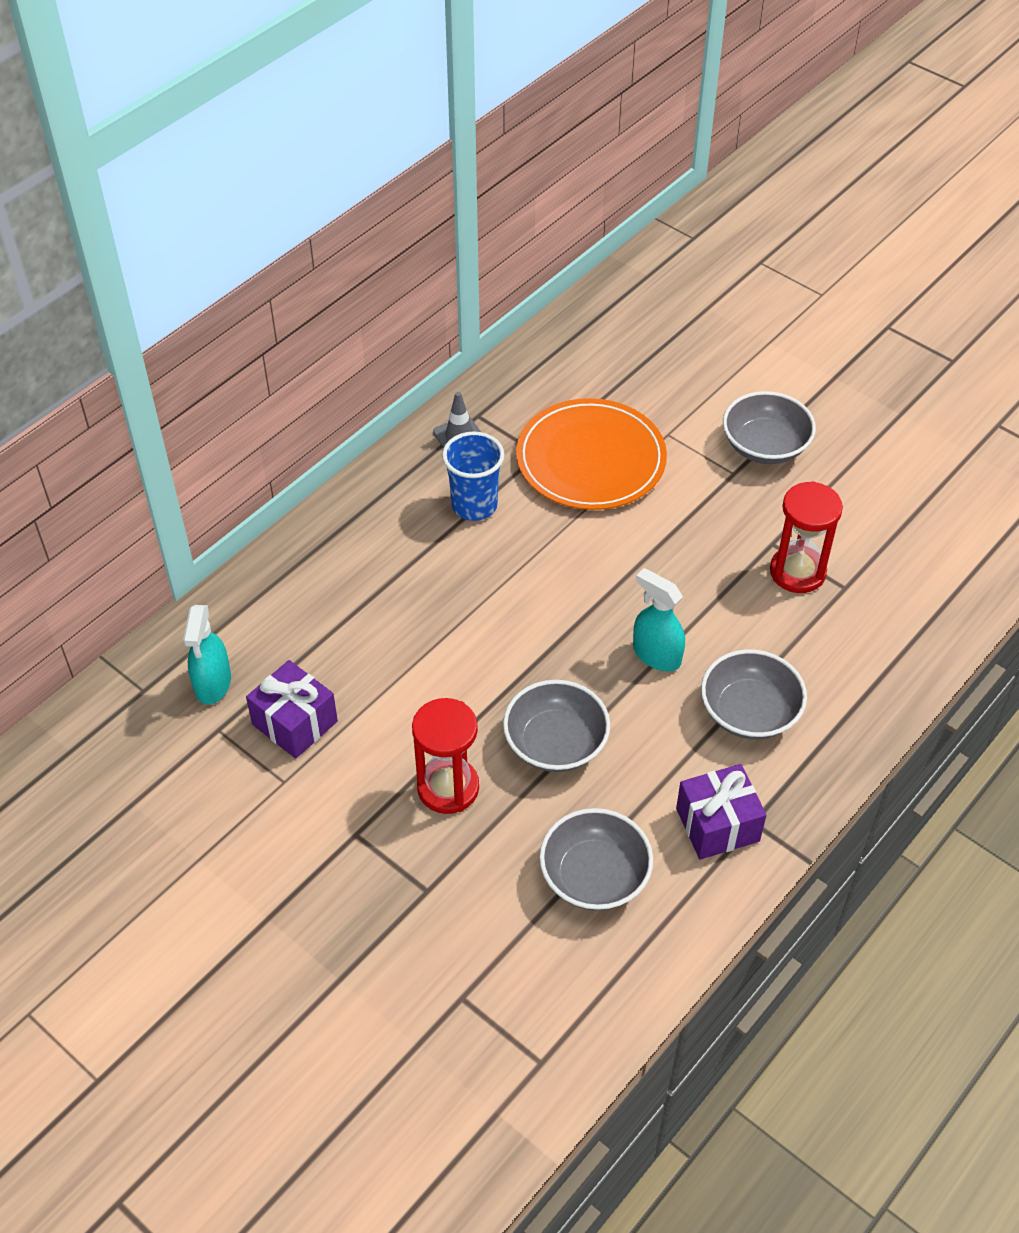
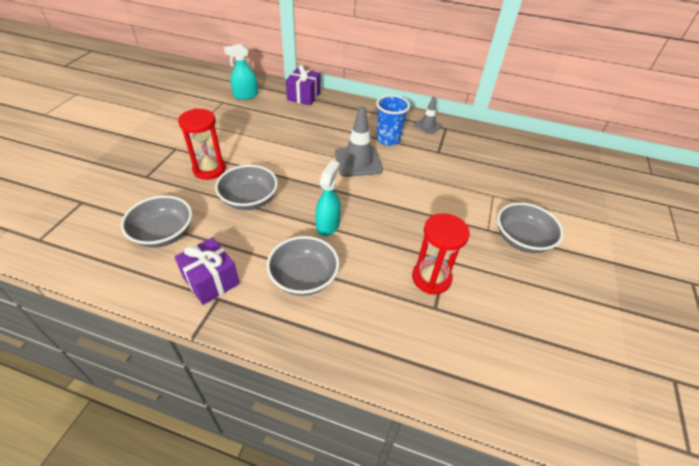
camera: 65 degrees right, 5 degrees down
purple gift [246,660,338,759] -> purple gift moved to [286,65,321,105]
orange plate [516,398,667,510] -> none
none -> grey traffic cone [335,106,383,177]

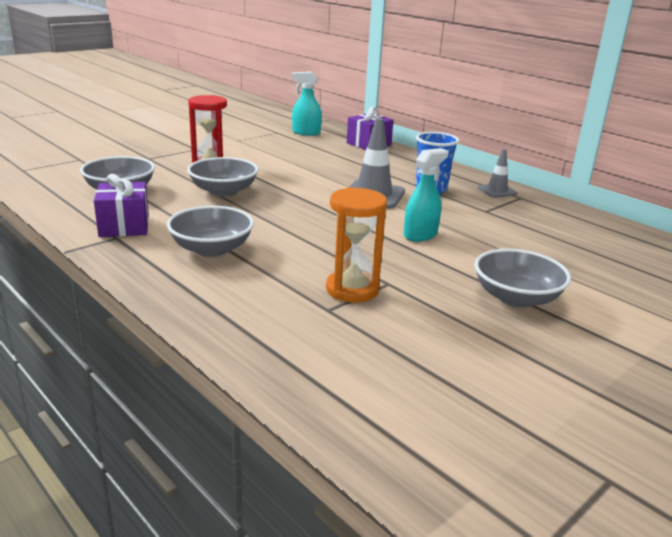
camera: 30 degrees right, 20 degrees down
turquoise spray bottle [315,160,341,236] -> turquoise spray bottle moved to [404,148,448,242]
red hourglass [412,213,470,294] -> orange hourglass [326,187,387,302]

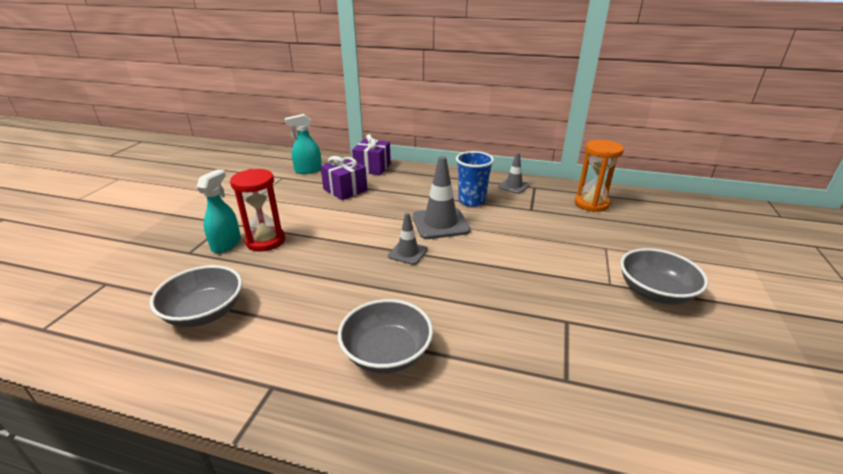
camera: 30 degrees left, 5 degrees up
purple gift [94,174,149,237] -> purple gift moved to [320,156,367,200]
grey bowl [187,157,258,197] -> none
orange hourglass [326,187,387,302] -> orange hourglass moved to [575,140,624,212]
turquoise spray bottle [404,148,448,242] -> turquoise spray bottle moved to [197,169,241,253]
none -> grey traffic cone [388,213,428,265]

